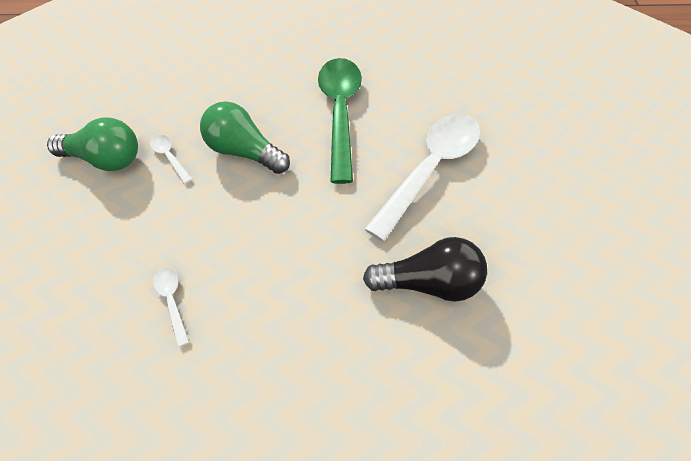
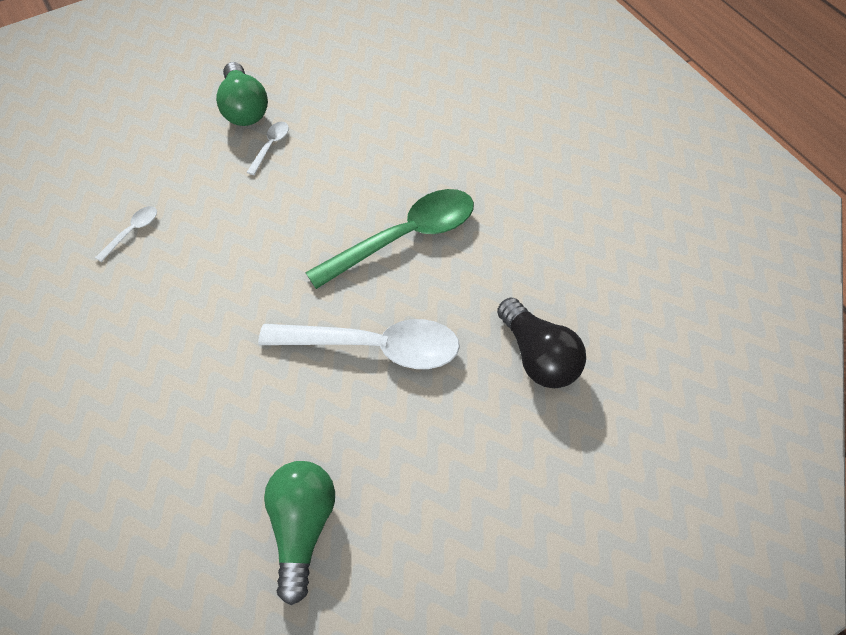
camera: 60 degrees right, 0 degrees up
green light bulb [200,101,290,174] -> green light bulb moved to [264,461,335,605]
black light bulb [363,237,487,302] -> black light bulb moved to [497,298,586,388]

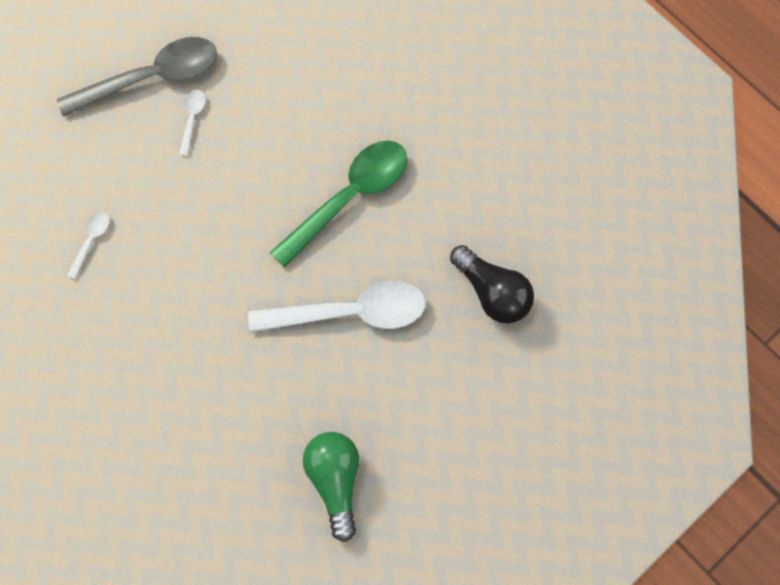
camera: 15 degrees left, 15 degrees up
green light bulb [216,62,268,126] -> grey spoon [57,37,217,117]

